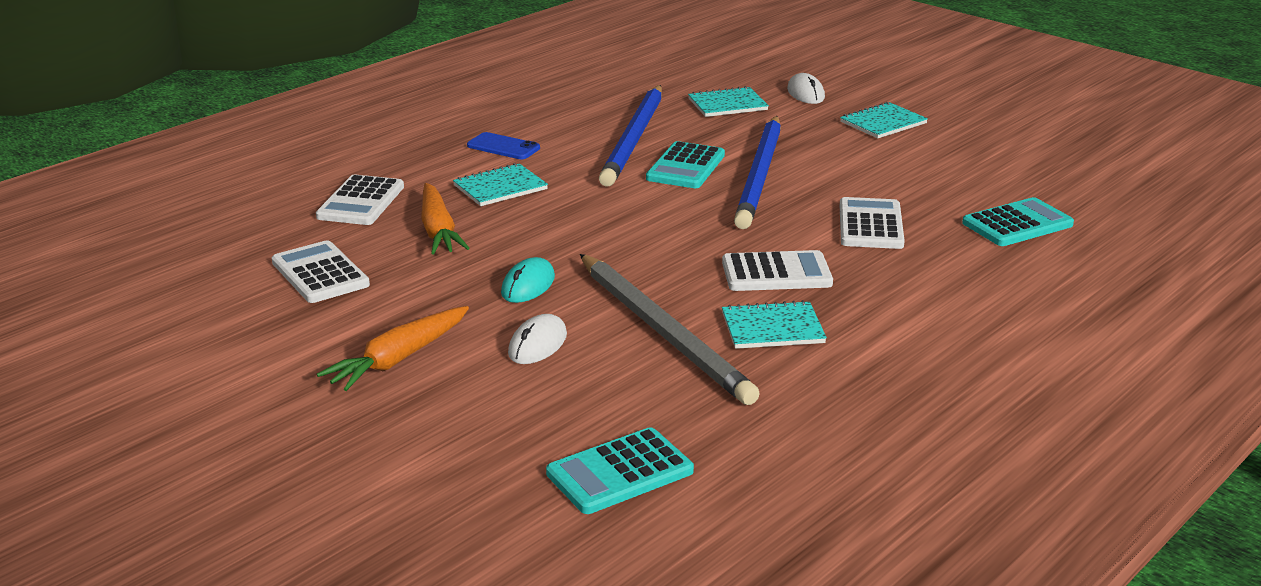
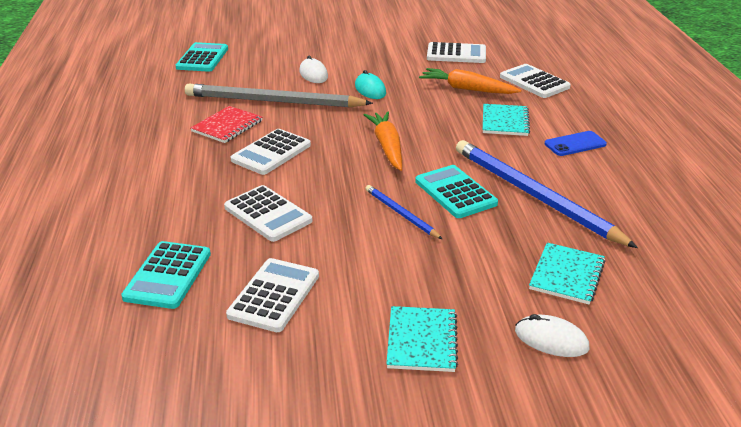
camera: 130 degrees right, 5 degrees up
orange carrot [317,306,469,391] -> orange carrot moved to [364,111,402,171]
turquoise notebook [722,300,827,349] -> red notebook [190,106,262,143]
blue pencil [734,116,781,229] -> blue pencil [365,185,442,239], size x0.48
none -> white calculator [226,258,319,332]

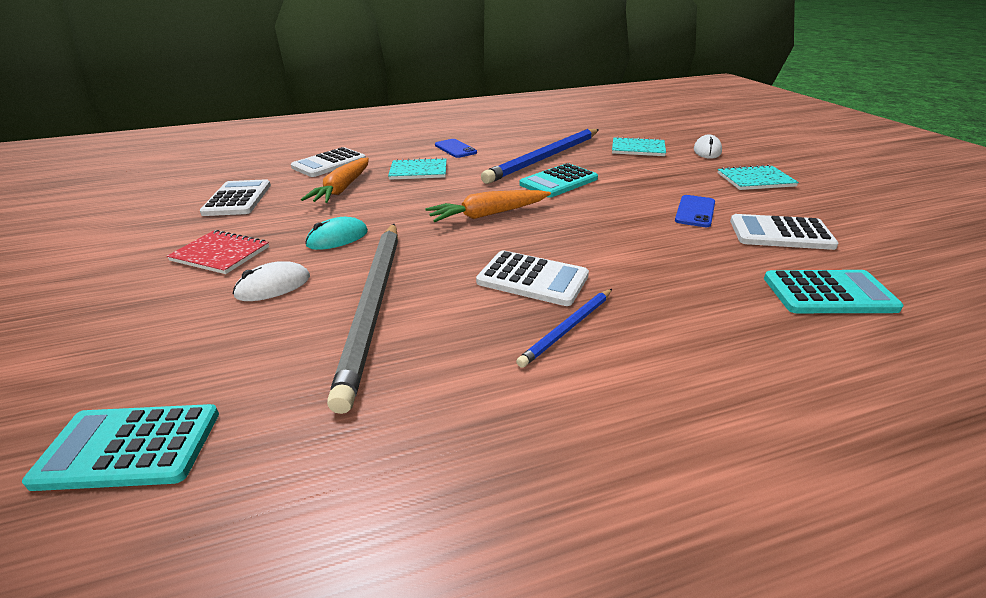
camera: 100 degrees left, 0 degrees up
red notebook [190,106,262,143] -> red notebook moved to [167,230,269,274]
white calculator [224,185,312,242] -> none
blue pencil [365,185,442,239] -> blue pencil moved to [516,289,612,368]
none -> blue phone [675,195,715,227]

